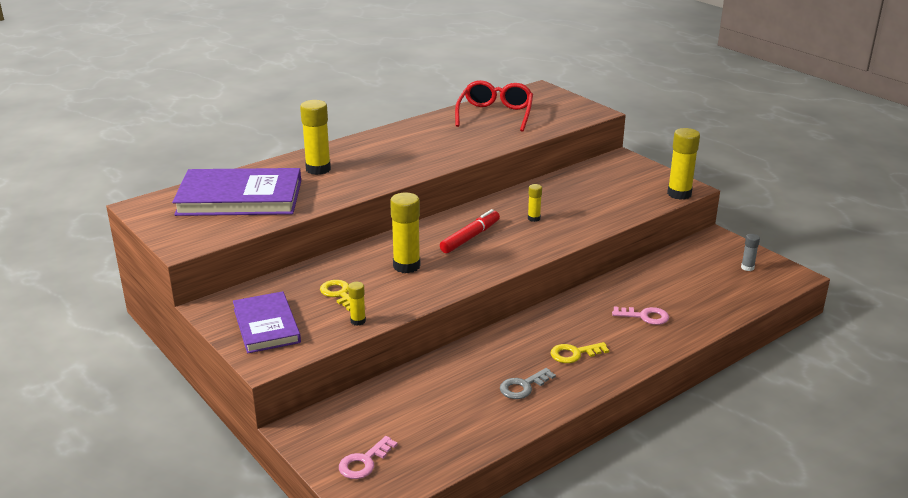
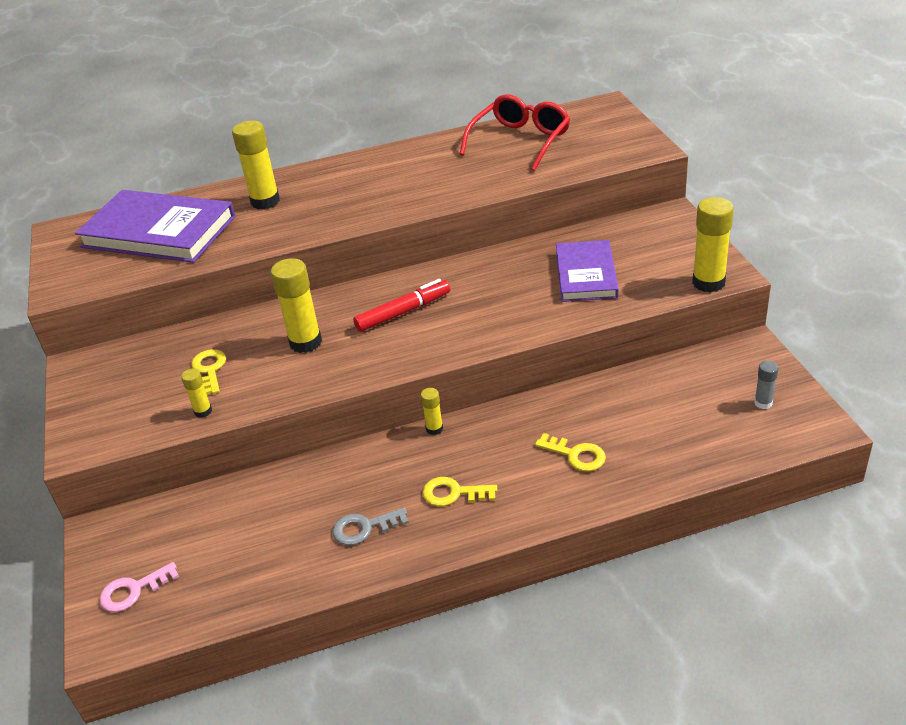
camera: 25 degrees right, 10 degrees up
purple book [233,291,301,354] -> purple book moved to [556,240,619,302]
yellow glue stick [528,184,542,222] -> yellow glue stick moved to [421,388,443,435]
pink key [612,306,669,325] -> yellow key [535,433,606,471]

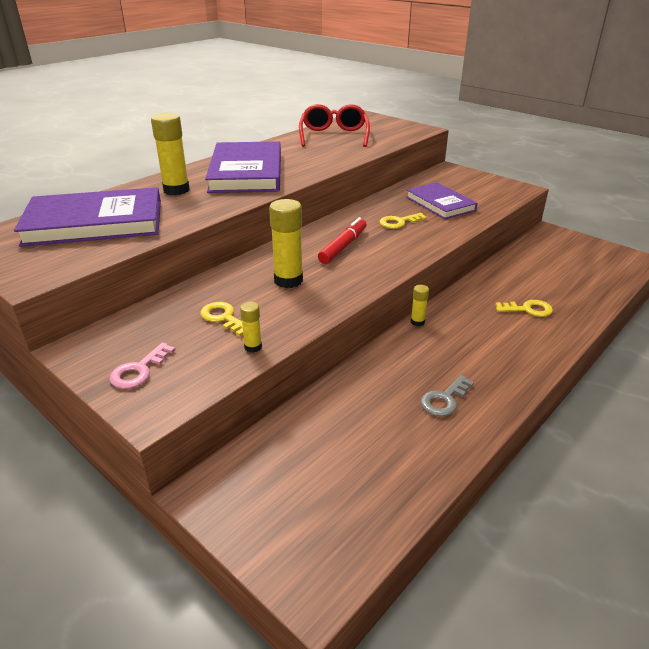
camera: 35 degrees left, 5 degrees down
pink key [99,562,179,612] -> pink key moved to [110,342,175,389]
yellow key [422,477,497,506] -> yellow key moved to [379,213,427,229]
yellow glue stick [692,197,734,293] -> none
grey glue stick [754,361,778,409] -> none
none -> purple book [205,141,281,193]

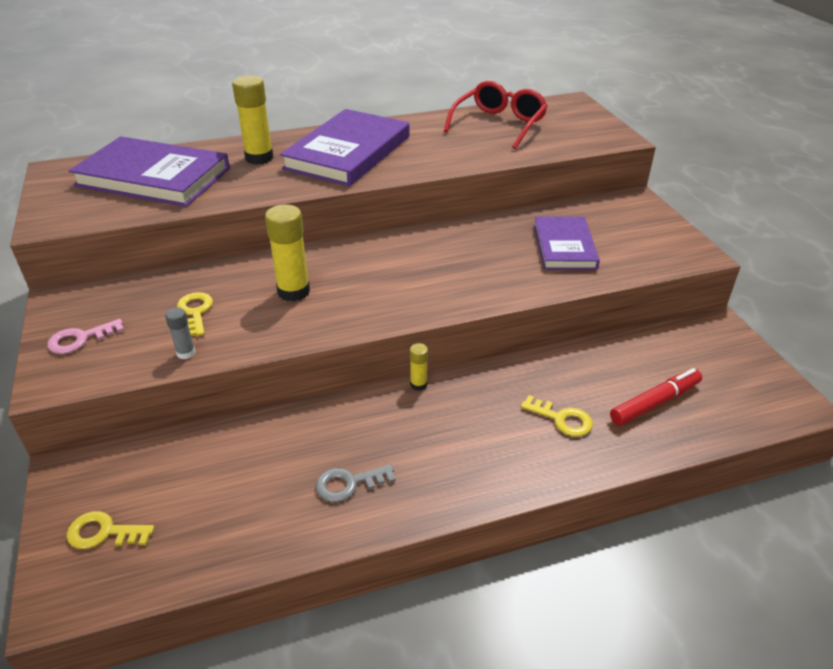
camera: 30 degrees right, 5 degrees up
yellow glue stick [240,302,262,353] -> grey glue stick [165,308,195,359]
red marker [318,217,367,264] -> red marker moved to [610,368,702,426]
yellow key [379,213,427,229] -> yellow key moved to [66,511,155,549]

